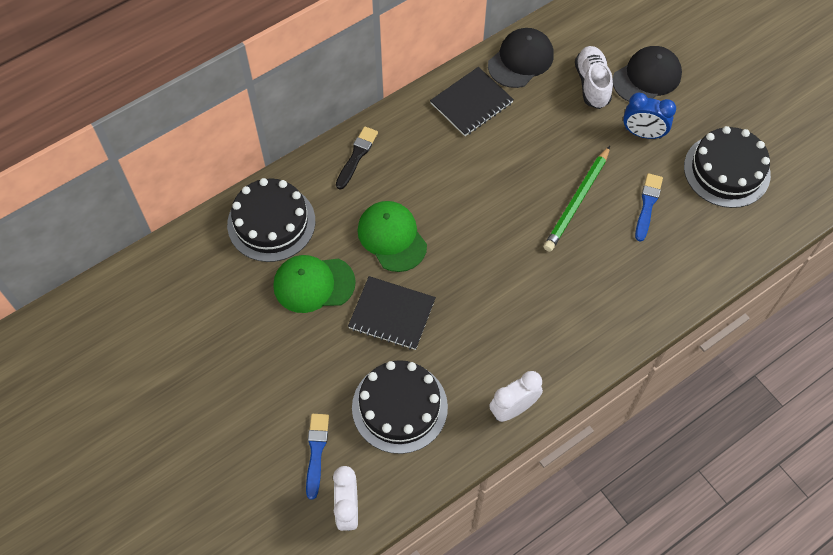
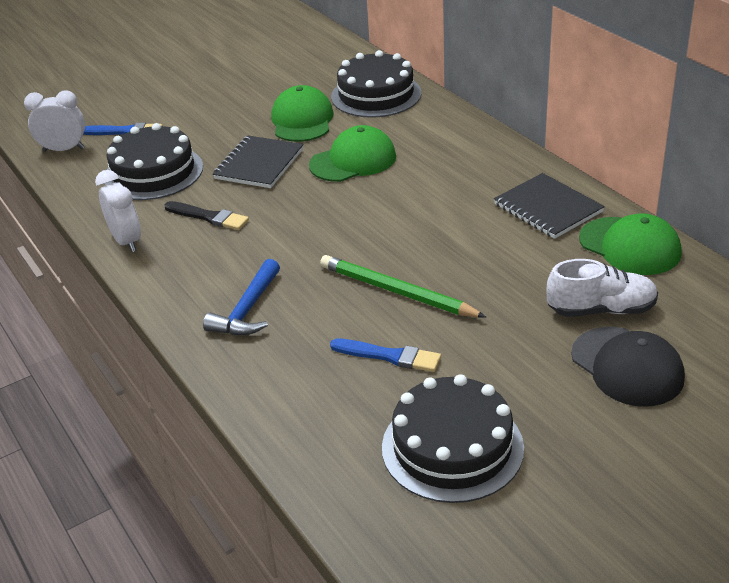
camera: 95 degrees right, 25 degrees down
black brush [336,126,378,190] -> black brush moved to [165,201,249,230]
black cap [488,28,554,88] -> green cap [579,214,682,275]
blue clock [623,93,676,139] -> none
none -> blue hammer [203,259,280,335]

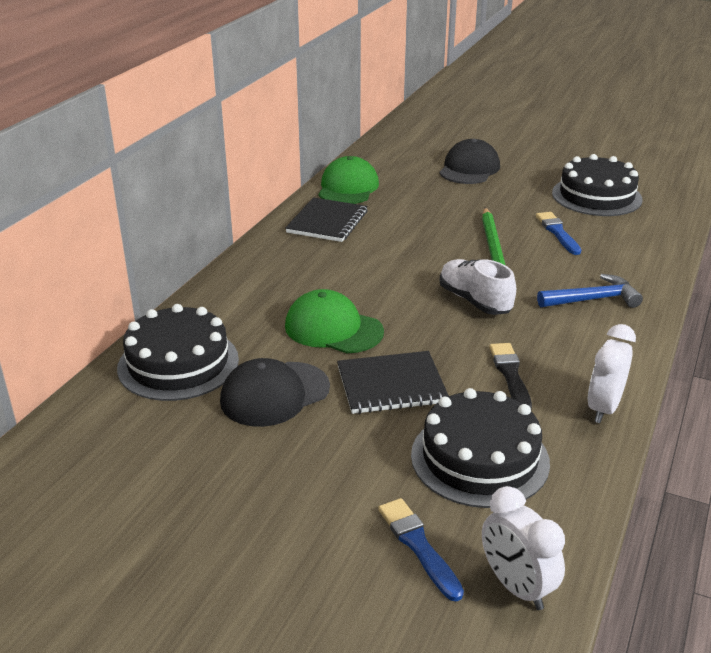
camera: 125 degrees left, 5 degrees down
green cap [271,85,334,142] -> black cap [220,358,330,427]
white shoe [547,259,658,317] -> white shoe moved to [440,259,516,315]

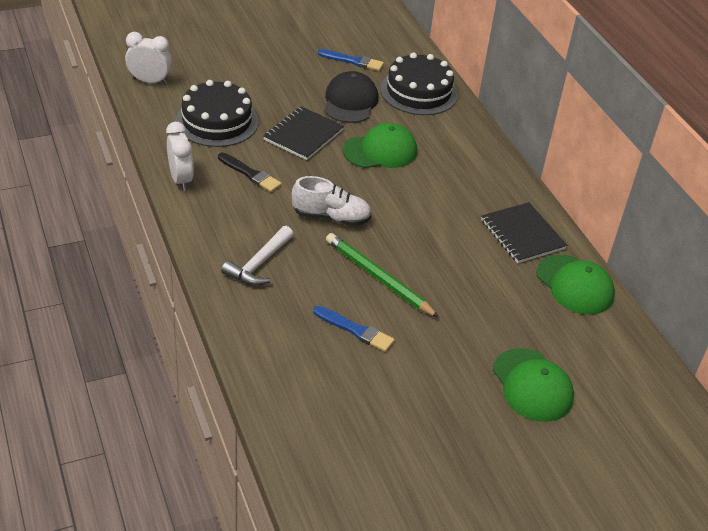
camera: 130 degrees right, 10 degrees up
blue brush [378,498,464,601] -> blue brush moved to [318,49,384,71]
black cap [439,139,500,184] -> green cap [493,348,574,422]
blue hammer [537,274,643,308] -> white hammer [221,226,294,286]
black cake [552,154,643,216] -> none

